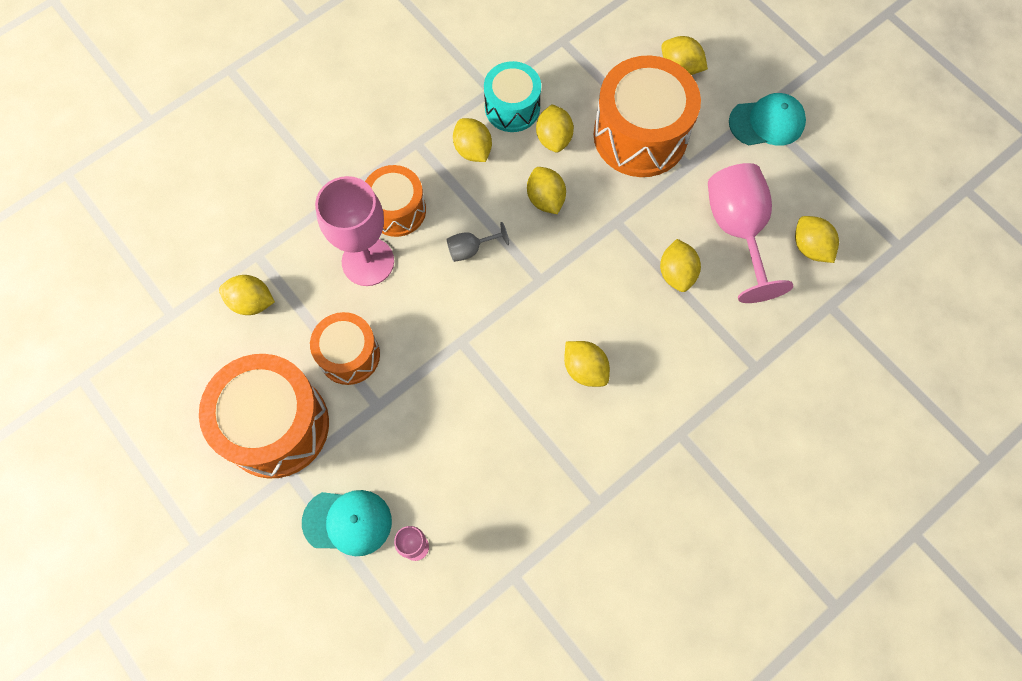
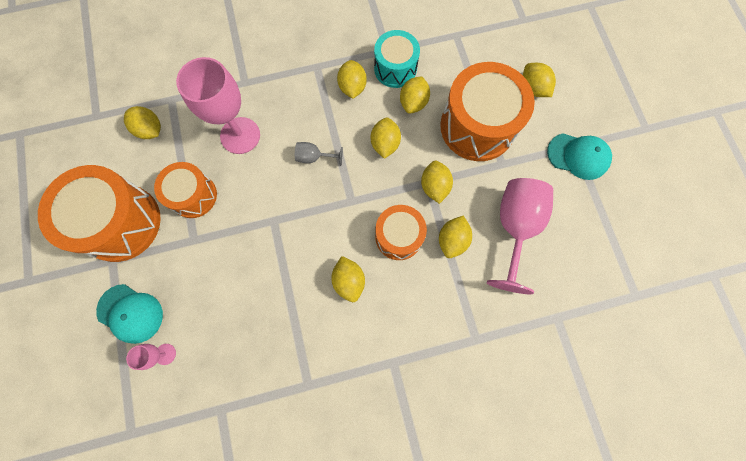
camera: 25 degrees right, 5 degrees up
orange drum [365,165,426,237] -> orange drum moved to [375,205,427,260]
yellow lemon [795,216,839,263] -> yellow lemon moved to [421,161,453,204]

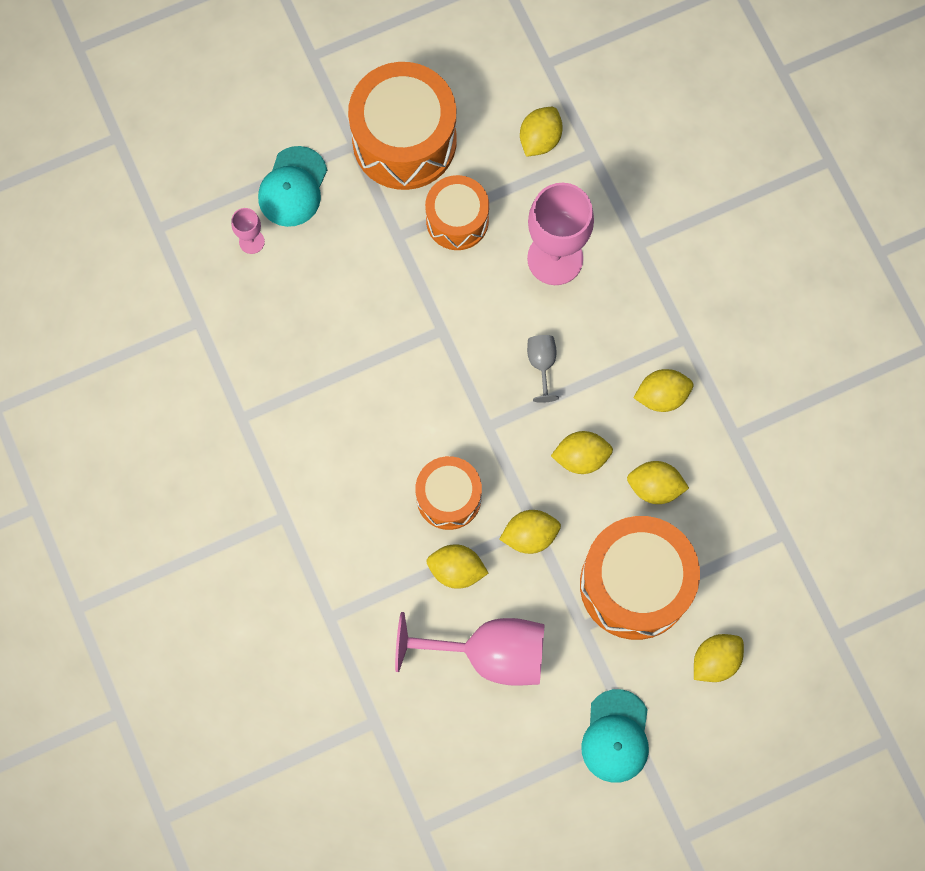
camera: 80 degrees right, 0 degrees up
yellow lemon [331,256,365,302] -> none
turquoise drum [374,30,420,88] -> none

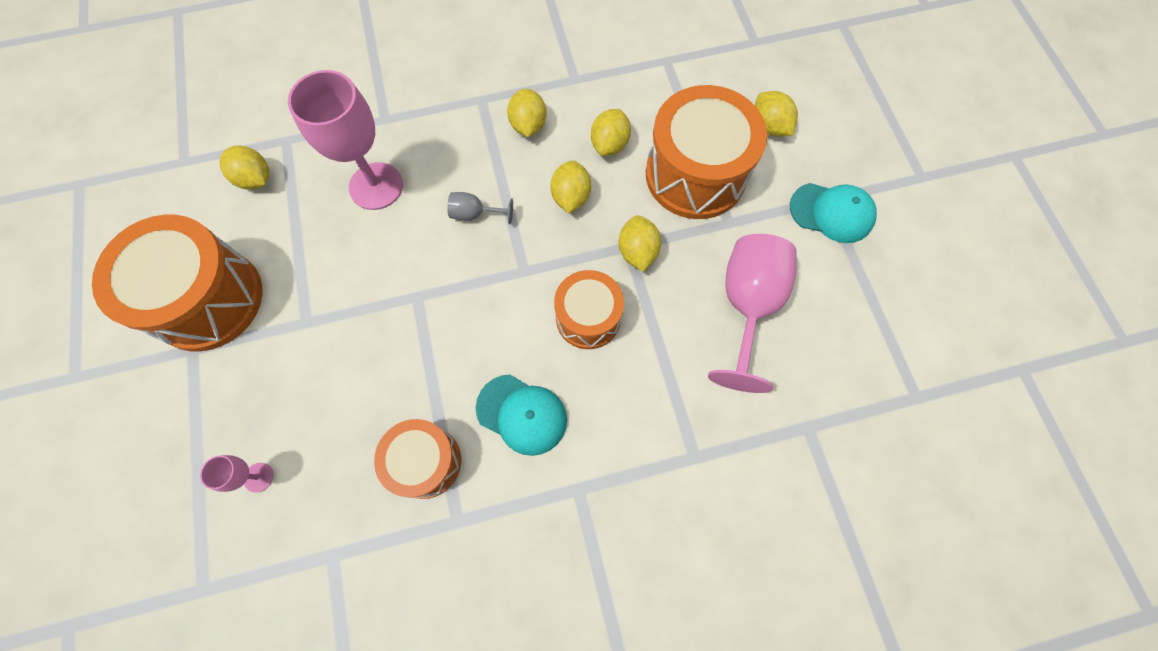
camera: 80 degrees left, 5 degrees down
turquoise cap [258,146,327,227] -> turquoise cap moved to [476,375,567,456]
orange drum [425,175,489,250] -> orange drum moved to [374,419,461,499]
yellow lemon [426,544,489,589] -> none

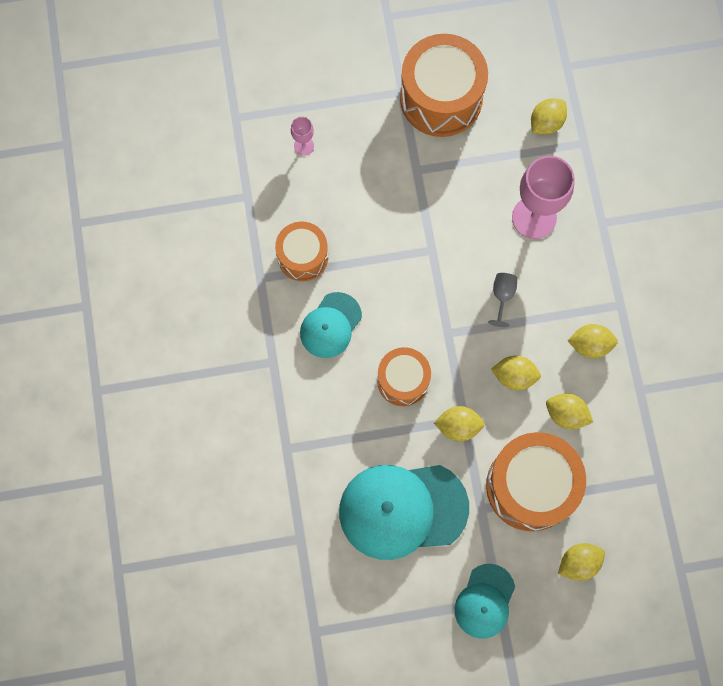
camera: 95 degrees right, 5 degrees up
pink goblet [708,234,797,393] -> turquoise cap [339,465,469,560]

